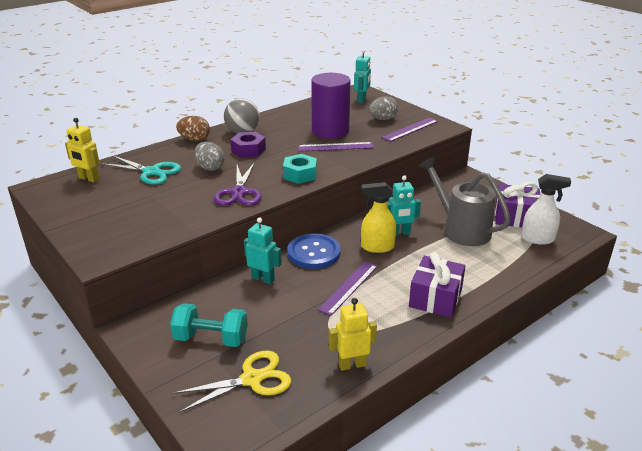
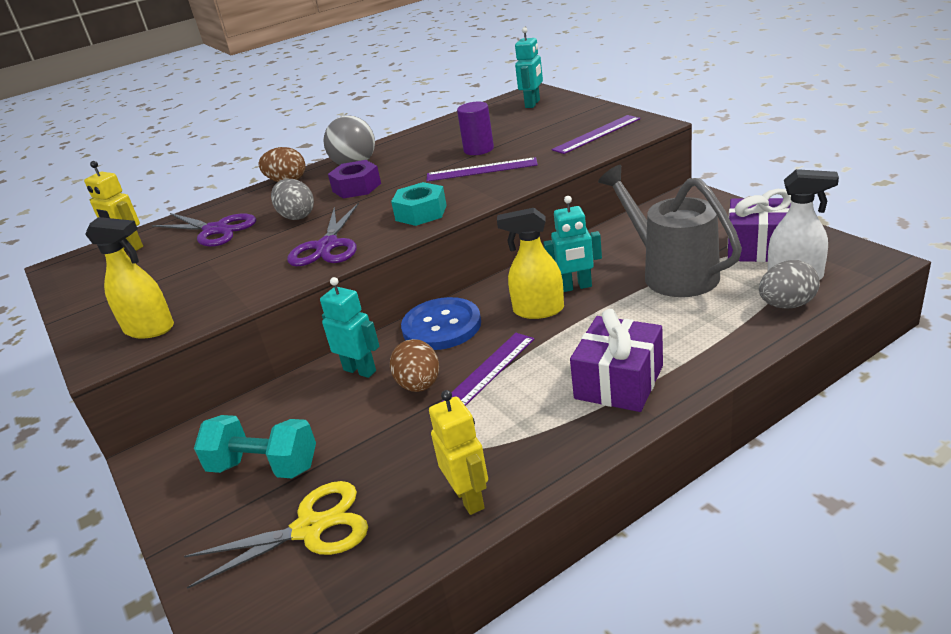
camera: 10 degrees right, 0 degrees up
turquoise scissors [101,155,181,185] -> purple scissors [152,213,256,247]
purple cylinder [311,73,351,139] -> purple cylinder [457,102,494,155], size x0.56
yellow robot [329,298,377,371] -> yellow robot turned 75 degrees clockwise [429,390,488,515]
grey egg [369,96,398,120] -> grey egg moved to [759,260,820,309]
none -> yellow spray bottle [85,217,174,339]
none -> brown egg [390,339,439,392]

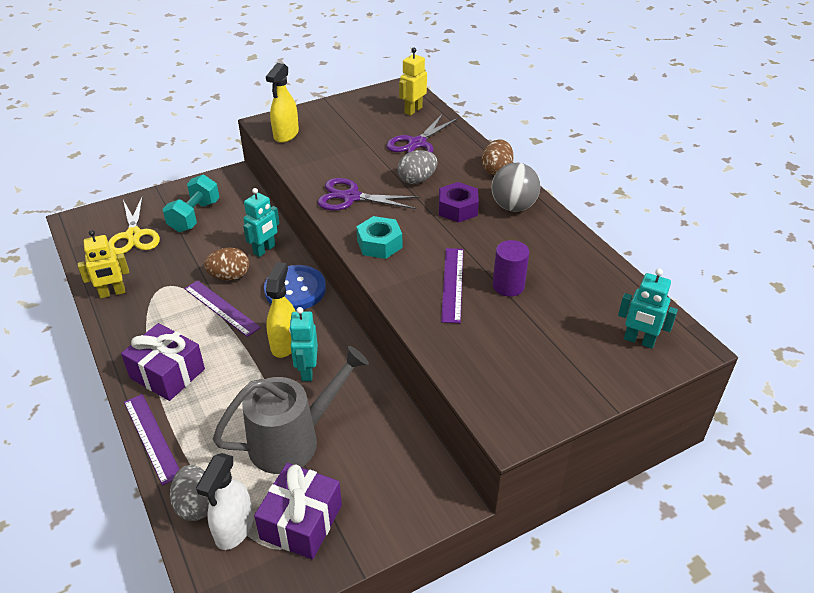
camera: 90 degrees right, 10 degrees up
purple ruler [552,115,640,154] -> purple ruler moved to [124,394,179,485]

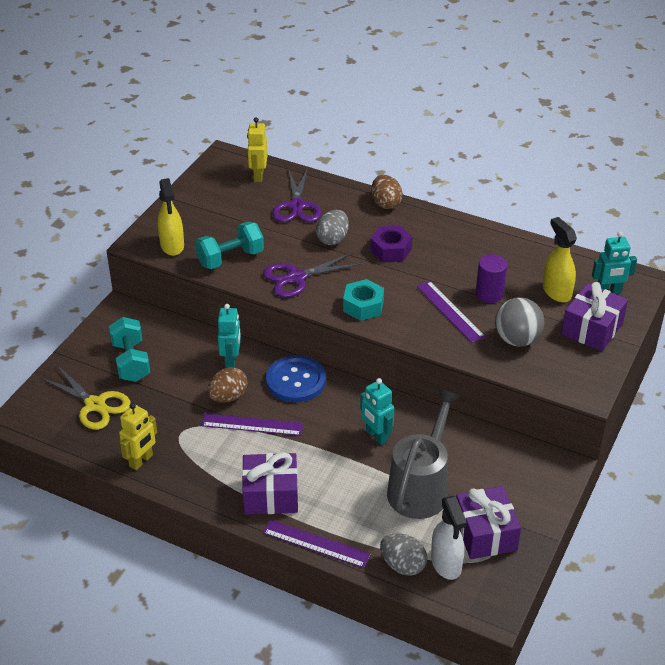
camera: 35 degrees left, 0 degrees up
yellow spray bottle [266,262,296,358] -> yellow spray bottle moved to [543,217,577,302]
grey ball [491,163,540,212] -> grey ball moved to [495,297,545,347]
none -> turquoise dumbbell [195,222,264,269]
none -> purple gift [561,282,628,351]

